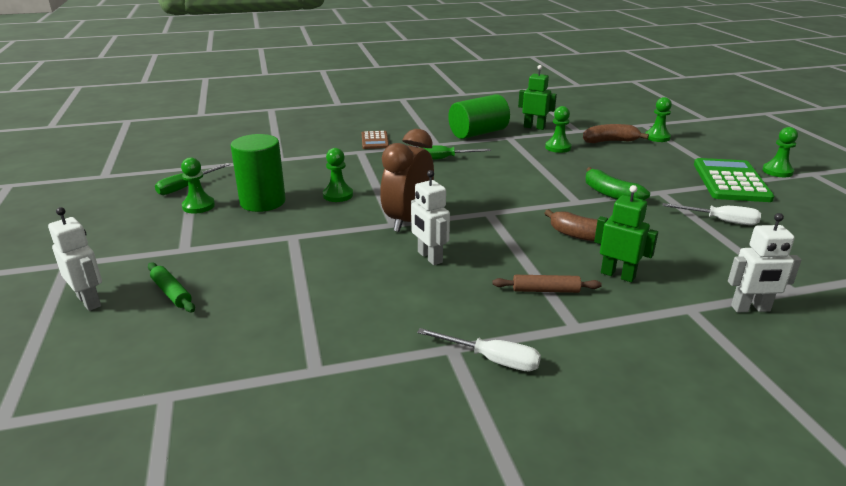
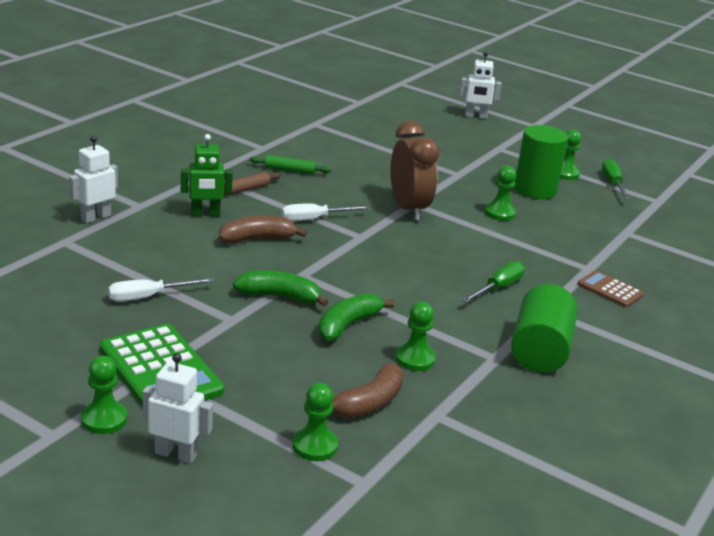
camera: 135 degrees right, 0 degrees up
green rolling pin [148,262,195,312] -> green rolling pin moved to [250,155,331,174]
white robot [411,170,450,265] -> white robot moved to [143,353,213,464]
white screwdriver [417,328,541,371] -> white screwdriver moved to [281,203,370,221]
green robot [518,65,557,130] -> none
none -> green banana [318,293,394,342]

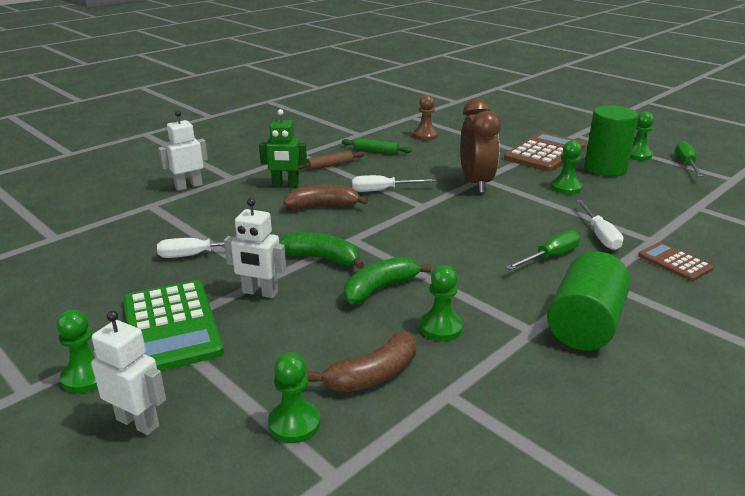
camera: 15 degrees right, 0 degrees up
white robot [459,51,502,119] -> white robot moved to [224,198,286,298]
none -> brown pawn [413,95,438,141]
none -> brown calculator [504,132,585,172]
none -> white screwdriver [577,200,623,250]

